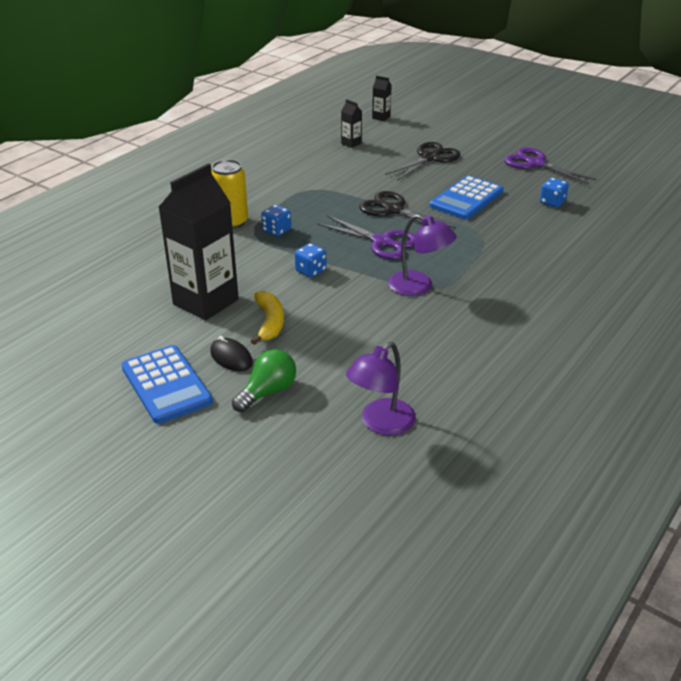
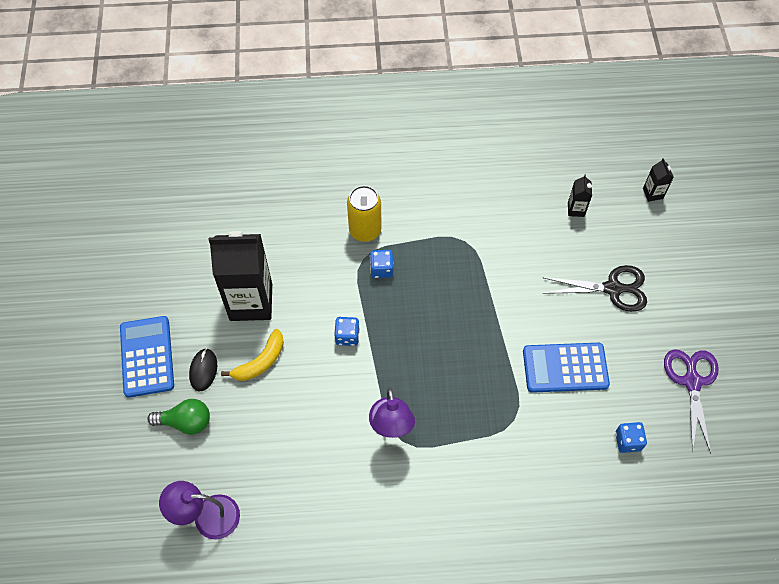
camera: 50 degrees right, 25 degrees up
blue calculator [121,345,213,424] -> blue calculator turned 150 degrees clockwise [120,316,174,398]
purple scissors [317,215,416,259] -> none
black scissors [359,191,456,228] -> none

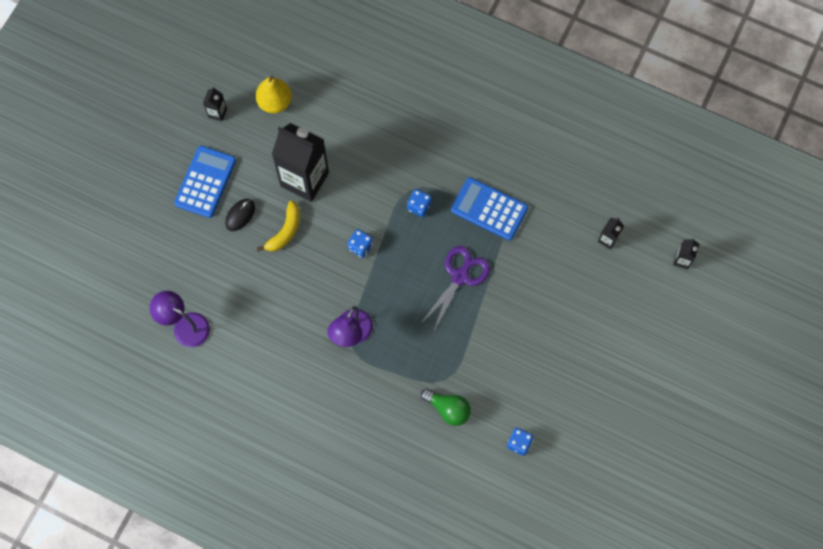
camera: 30 degrees right, 10 degrees up
green light bulb [147,399,210,435] -> green light bulb moved to [421,389,471,426]
yellow banana [221,329,284,381] -> yellow banana turned 45 degrees counterclockwise [257,200,300,252]
yellow can [347,185,382,242] -> none
blue calculator [523,343,610,393] -> blue calculator moved to [451,177,528,240]
black scissors [542,265,647,312] -> none
purple scissors [664,350,719,454] -> purple scissors moved to [421,246,490,331]
none -> black carton [203,87,227,121]
none -> yellow pear [255,76,292,114]

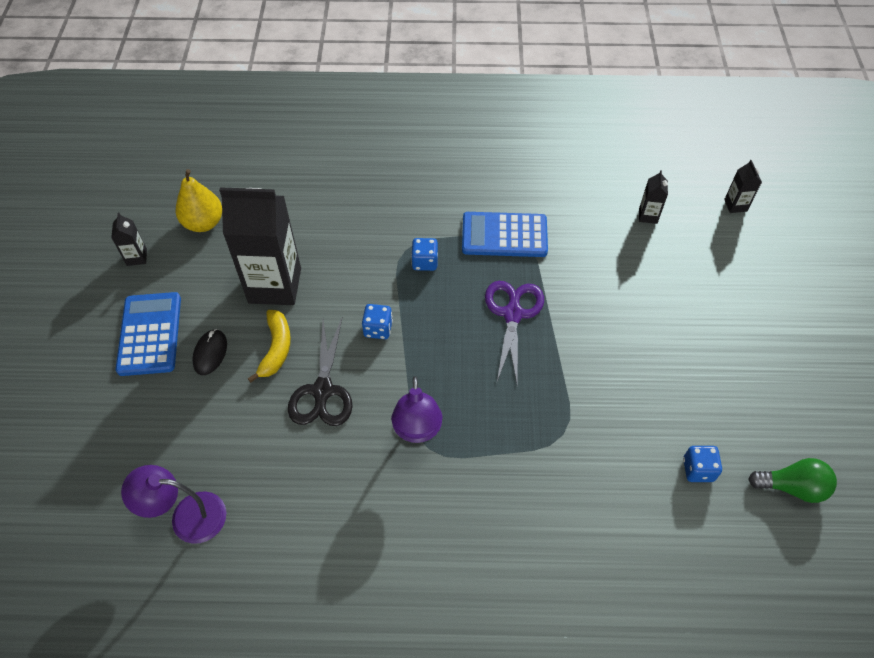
camera: 25 degrees left, 15 degrees down
green light bulb [421,389,471,426] -> green light bulb moved to [748,458,837,503]
none -> black scissors [288,316,353,426]

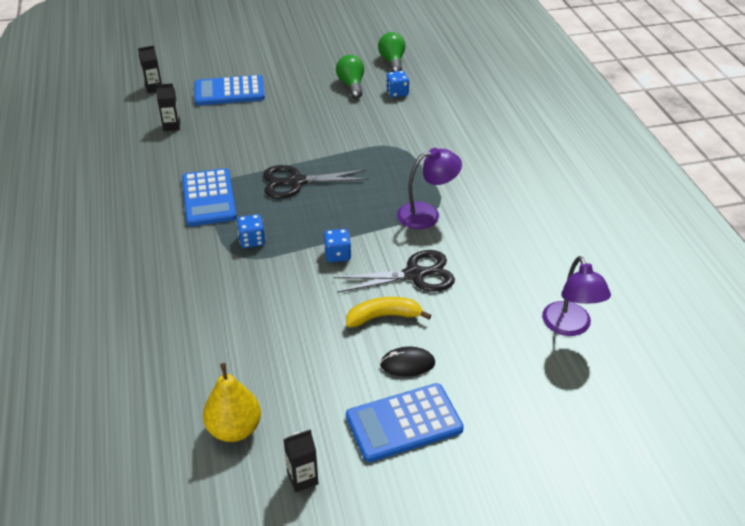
camera: 105 degrees left, 15 degrees down
black carton [219,187,301,305] -> none
purple scissors [485,281,544,383] -> black scissors [263,165,368,199]
none -> blue calculator [194,75,265,106]
none -> green light bulb [336,55,364,99]

